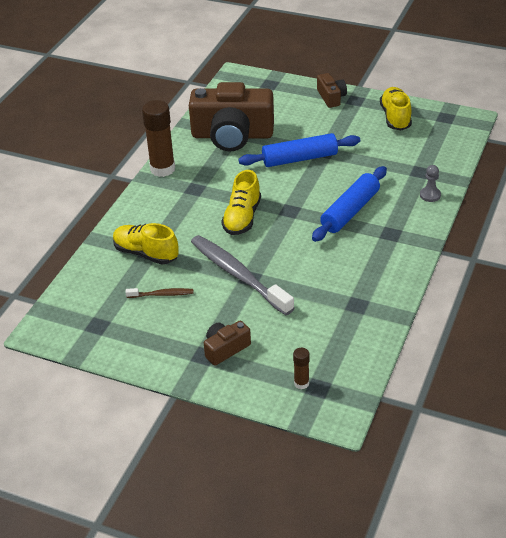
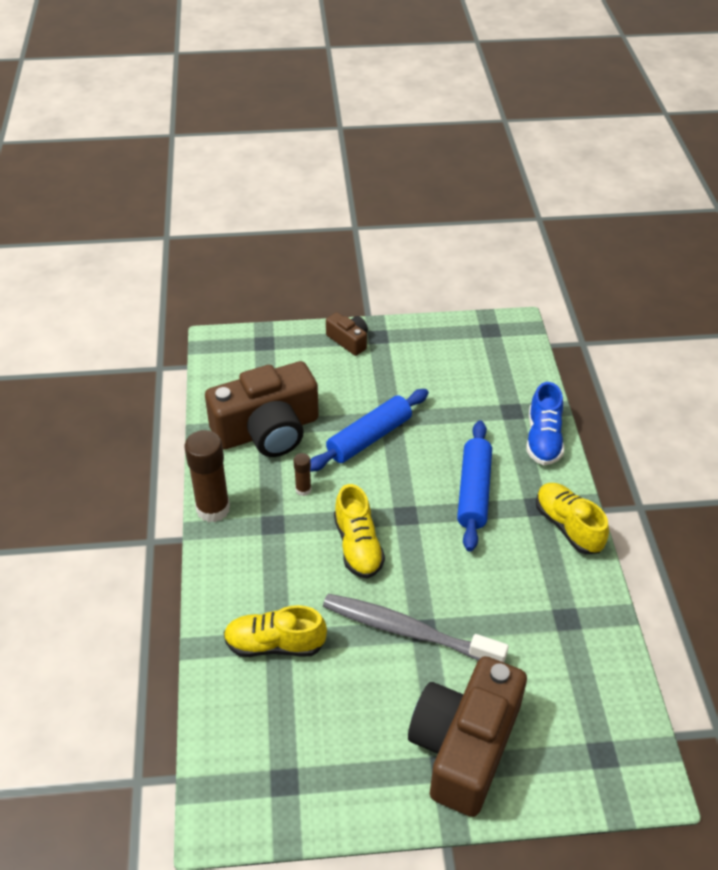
camera: 30 degrees left, 5 degrees up
brown toothbrush [126,288,193,298] -> none
brown camera [204,321,251,366] -> brown camera [408,656,527,817], size x2.19
brown glue stick [293,348,309,389] -> brown glue stick moved to [293,453,311,496]
yellow shoe [380,87,412,130] -> yellow shoe moved to [536,483,609,554]
grey pawn [420,165,441,202] -> blue shoe [526,382,564,465]

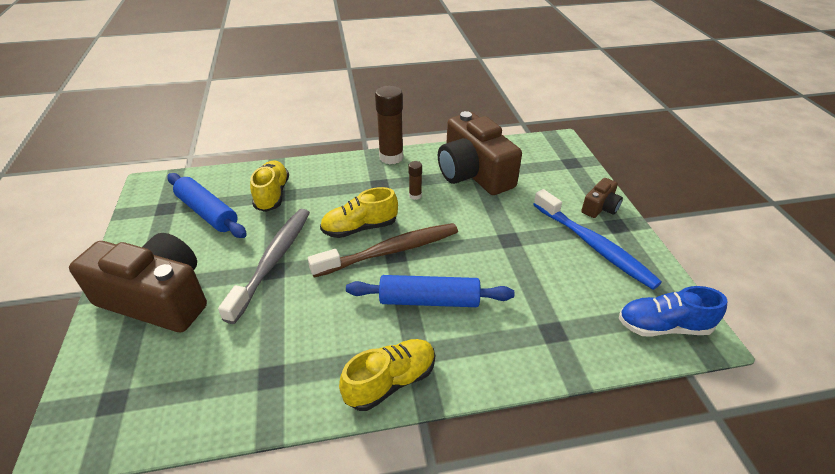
camera: 85 degrees right, 5 degrees down
blue rolling pin [310,389,429,472] -> blue rolling pin moved to [167,173,247,238]
blue shoe [526,382,564,465] -> blue shoe moved to [618,286,727,337]
none -> brown toothbrush [308,223,458,278]
none -> blue toothbrush [533,189,662,290]

